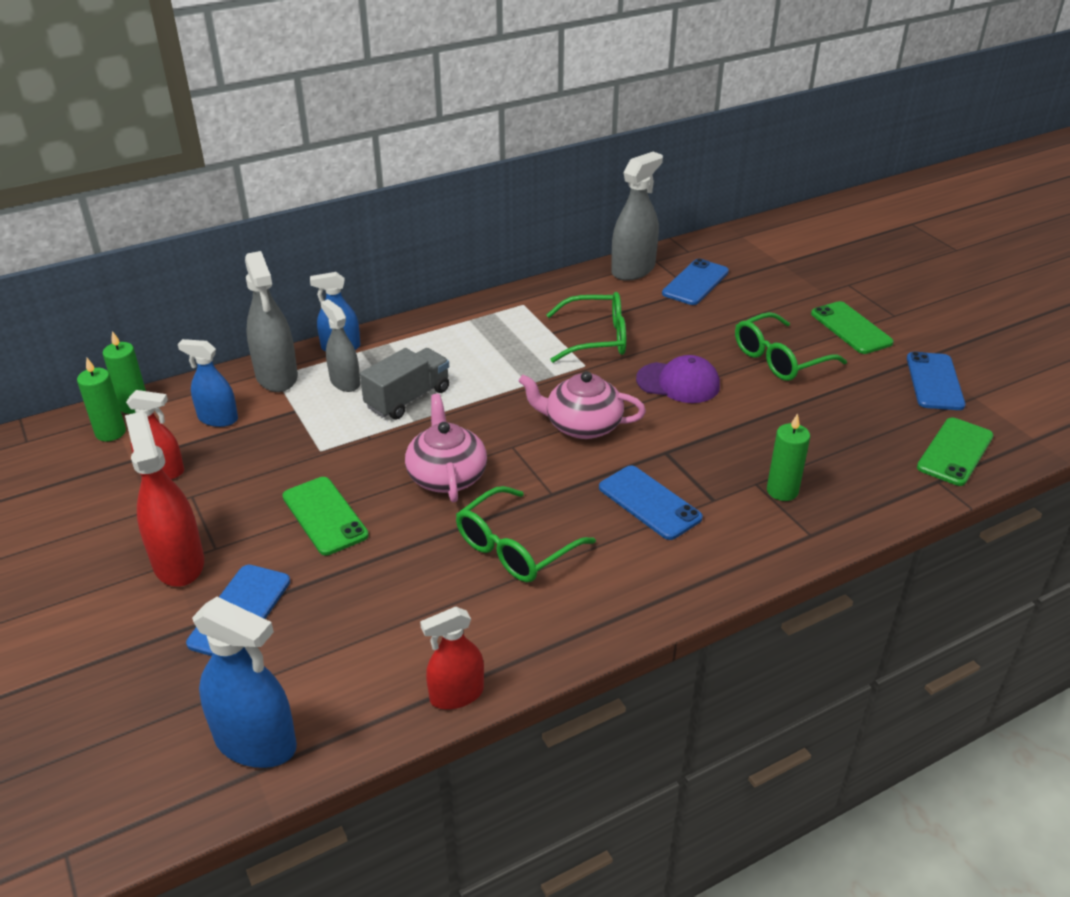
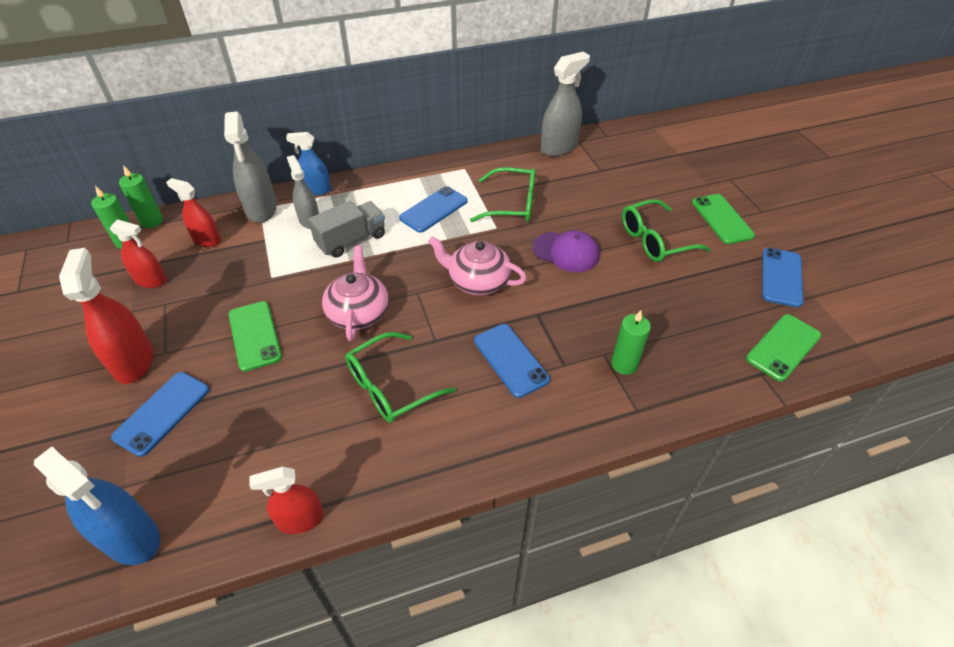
camera: 10 degrees right, 10 degrees up
blue spray bottle [178,339,238,427] -> red spray bottle [166,178,221,247]
blue phone [662,258,729,305] -> blue phone moved to [399,186,468,233]

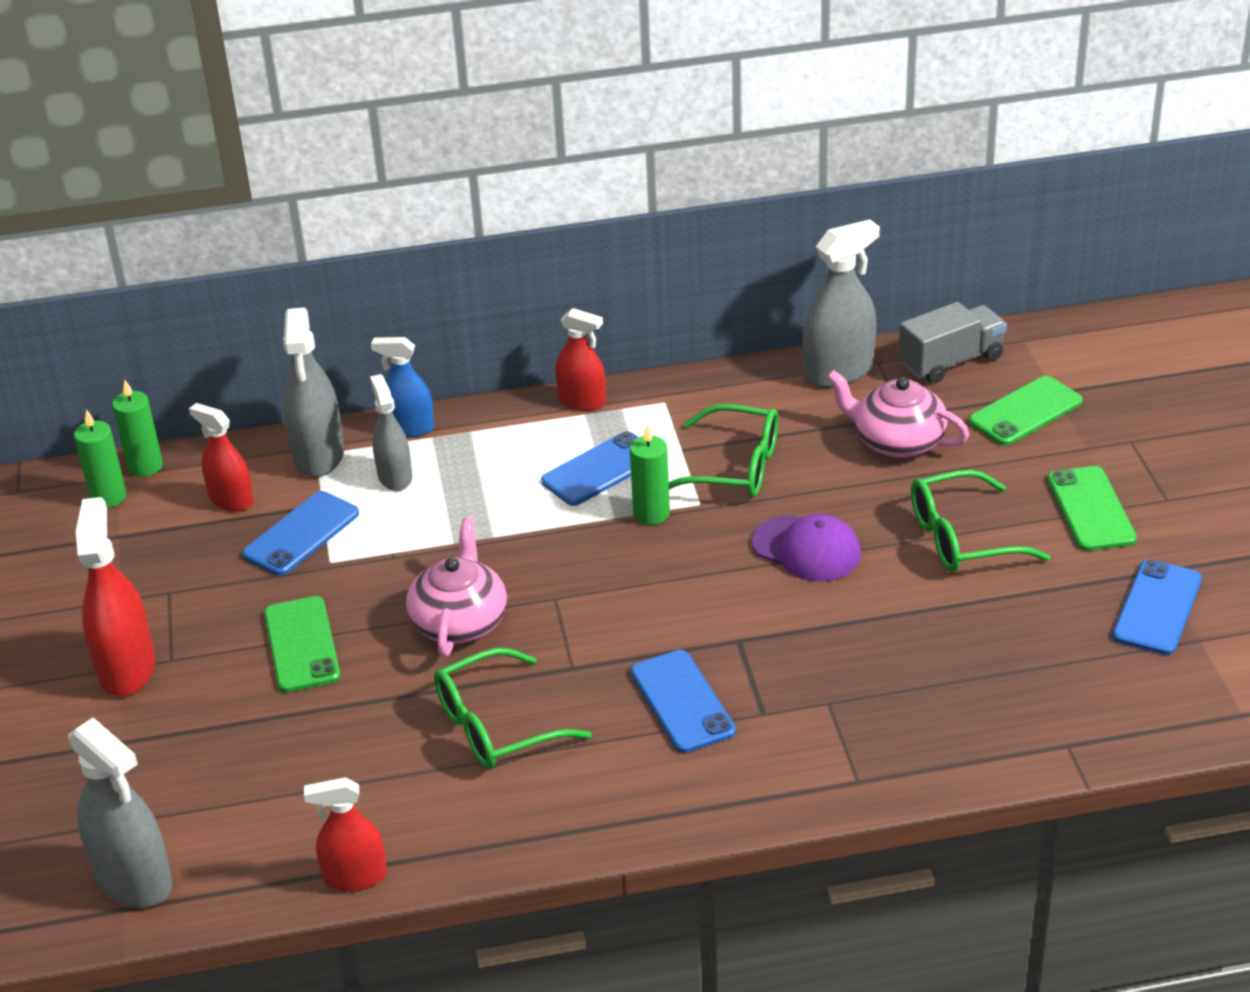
camera: 10 degrees right, 10 degrees down
blue spray bottle [34,446,160,565] -> grey spray bottle [68,717,172,908]
red spray bottle [110,219,167,288] -> red spray bottle moved to [555,308,606,411]
blue phone [111,372,210,457] -> blue phone moved to [242,491,359,576]
grey truck [308,201,385,258] -> grey truck moved to [898,302,1007,384]
pink teapot [428,236,527,295] -> pink teapot moved to [827,370,969,458]
green candle [611,310,651,375] -> green candle moved to [630,424,670,525]
green phone [746,314,821,381] -> green phone moved to [969,376,1083,445]

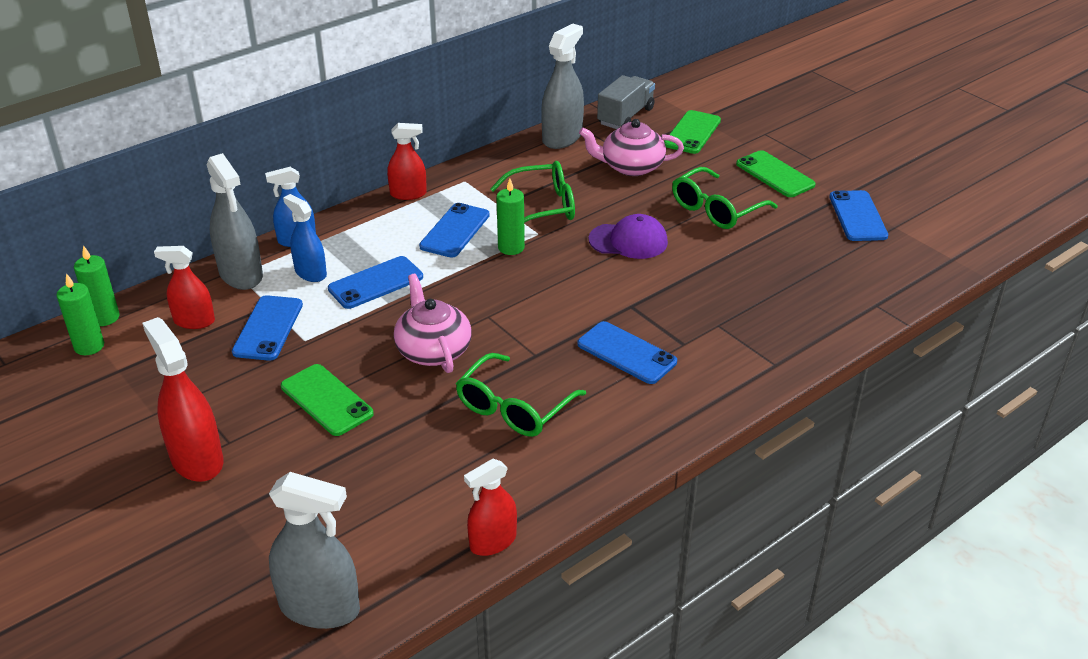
camera: 30 degrees left, 0 degrees up
grey spray bottle [370,374,412,491] -> blue spray bottle [283,194,327,282]
none -> blue phone [328,256,423,309]

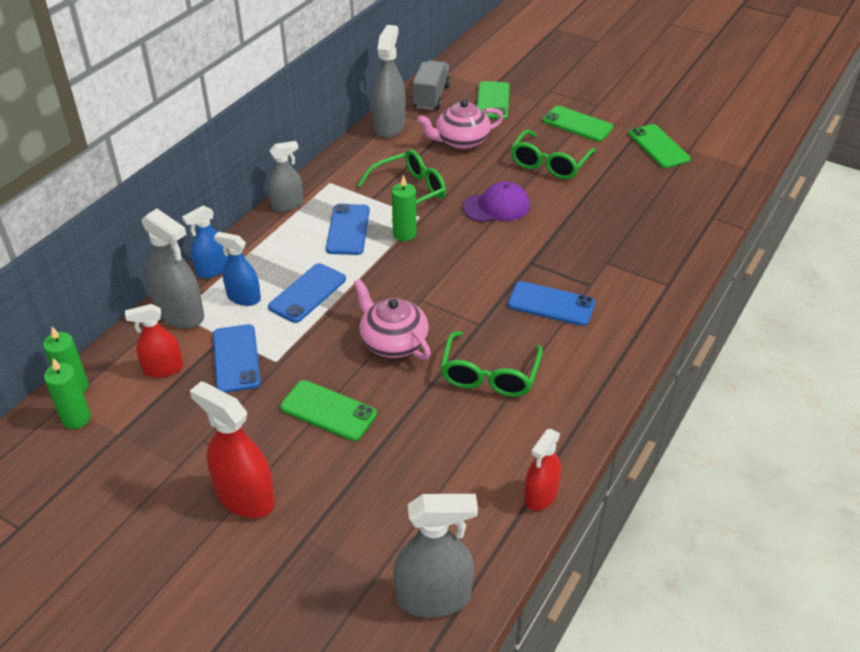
camera: 20 degrees left, 5 degrees up
red spray bottle [387,123,427,200] -> grey spray bottle [268,141,304,212]
blue phone [829,190,888,241] -> green phone [628,124,691,168]

